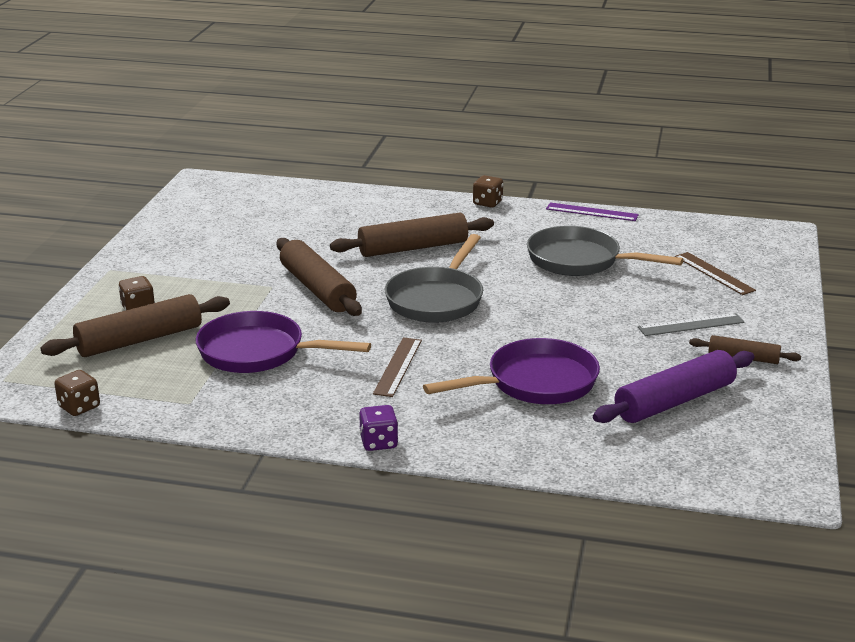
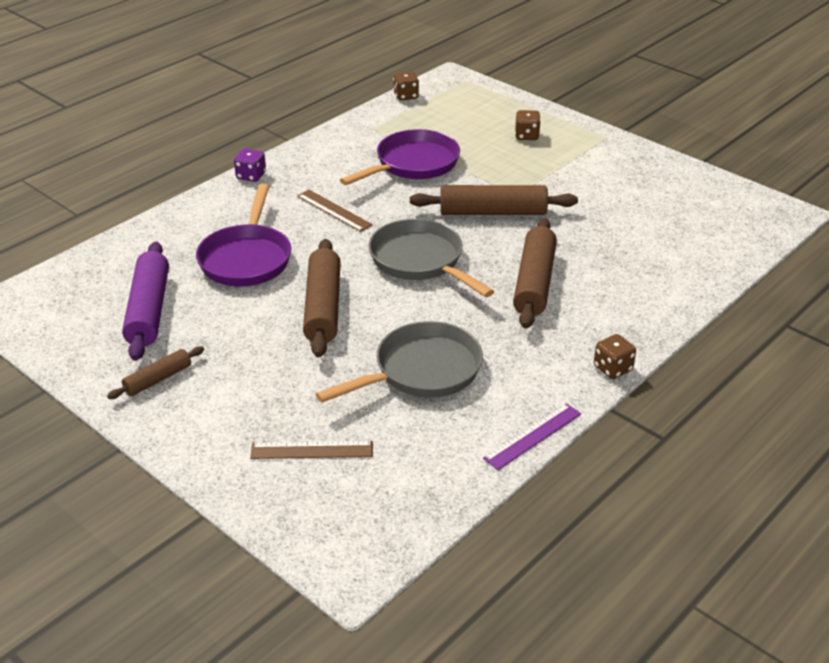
camera: 120 degrees right, 10 degrees up
brown rolling pin [40,294,230,357] -> brown rolling pin moved to [303,239,341,357]
grey ruler [638,313,744,336] -> none

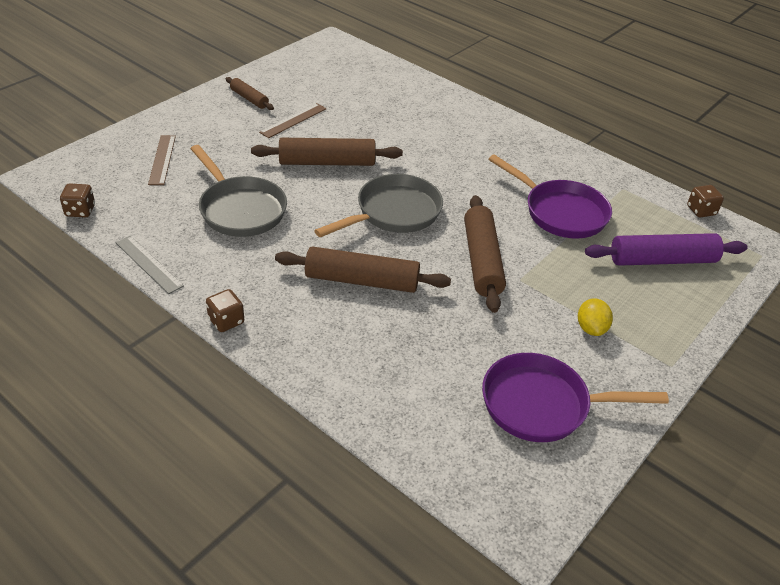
camera: 85 degrees right, 5 degrees up
purple rolling pin [122,242,169,361] -> purple rolling pin moved to [585,233,747,266]
purple pan [196,184,291,287] -> purple pan moved to [482,353,669,442]
purple dice [234,148,266,182] -> none
brown ruler [297,190,373,232] -> brown ruler moved to [259,103,326,138]
purple ruler [483,403,581,470] -> grey ruler [116,236,184,294]
brown dice [515,110,541,140] -> brown dice moved to [60,183,95,217]
none -> yellow lemon [578,298,613,336]

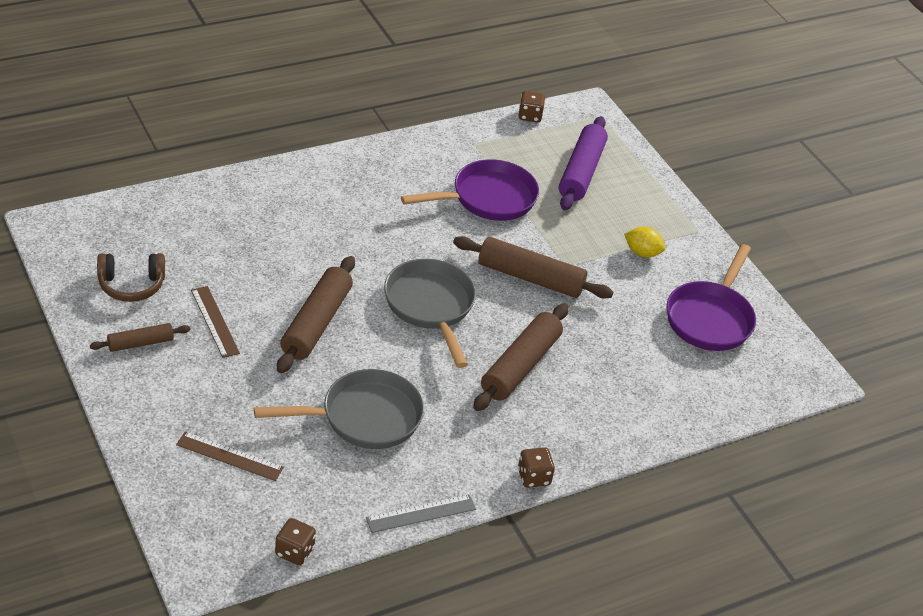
camera: 70 degrees left, 0 degrees up
none -> brown headphones [97,253,165,302]

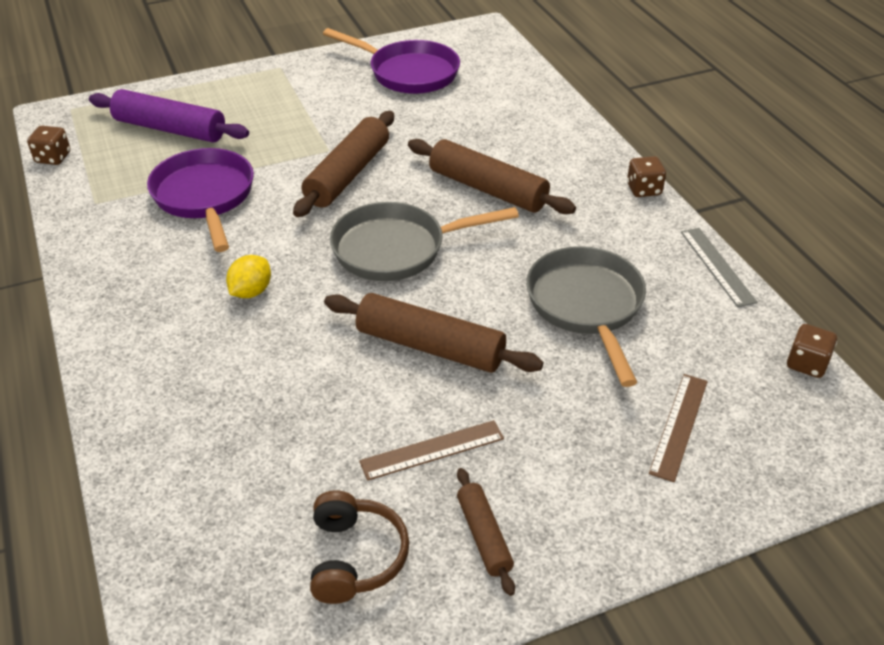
camera: 80 degrees left, 0 degrees up
yellow lemon [624,227,665,257] -> yellow lemon moved to [226,255,271,298]

